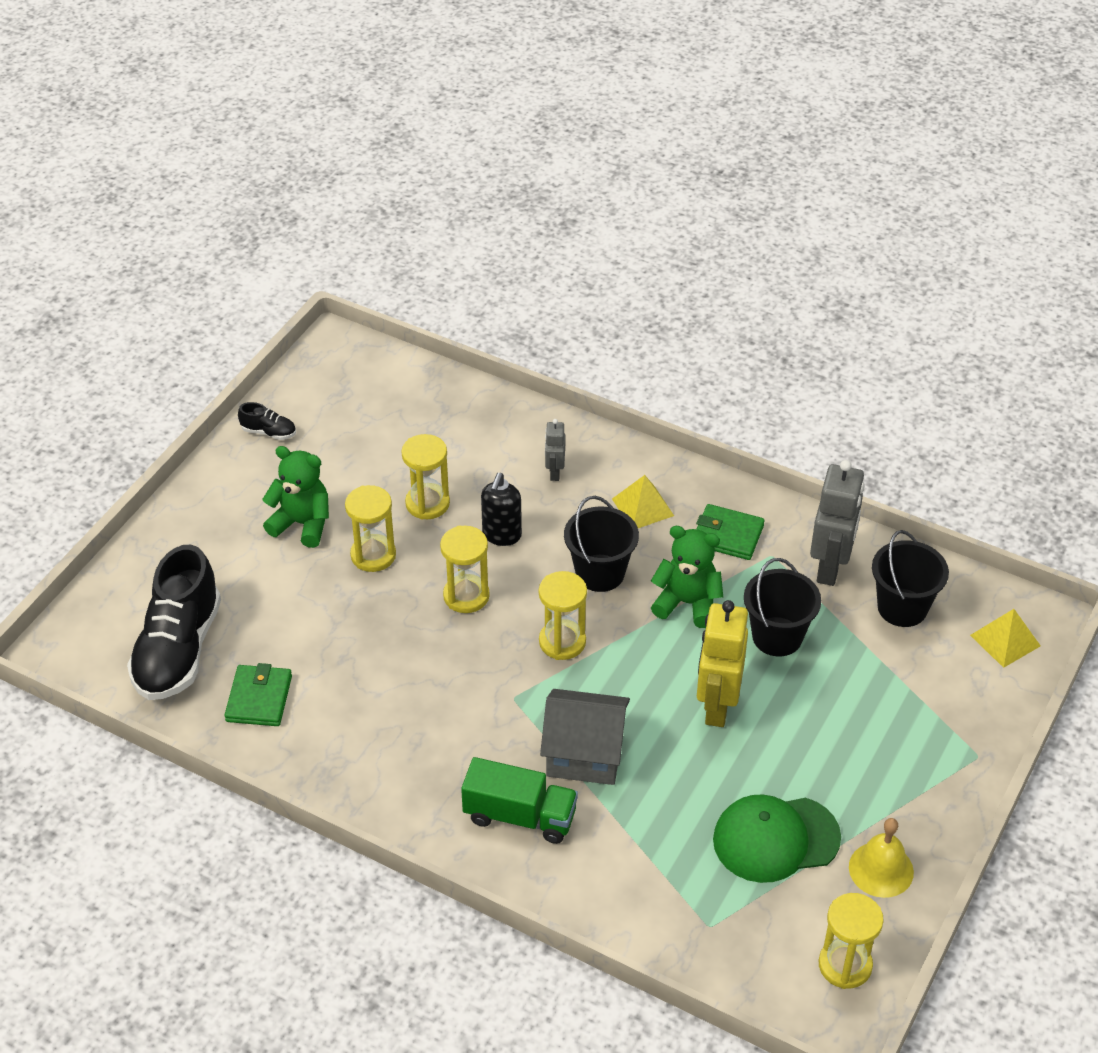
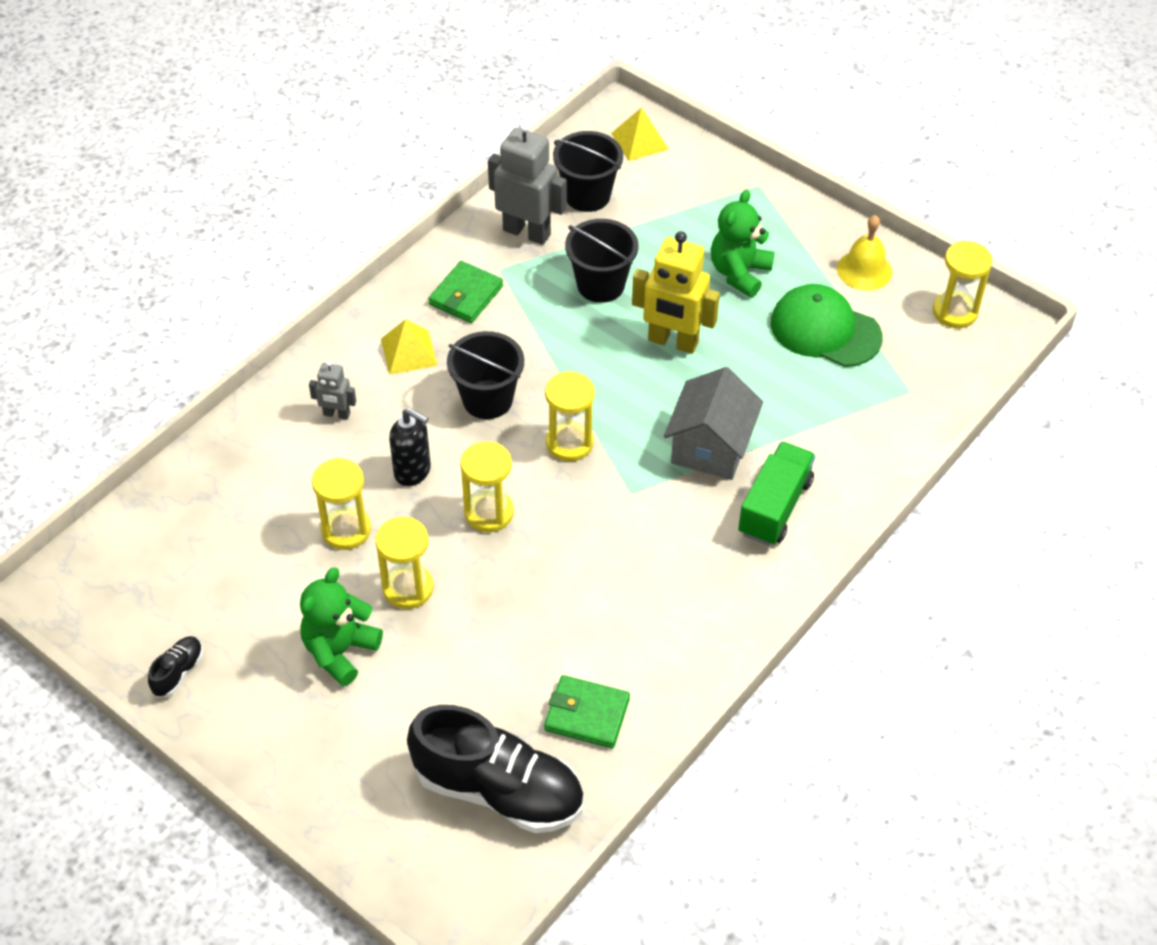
camera: 80 degrees left, 5 degrees up
green teddy bear [651,526,723,628] -> green teddy bear moved to [711,189,775,297]
green cap [713,794,841,883] -> green cap turned 120 degrees clockwise [771,284,882,367]

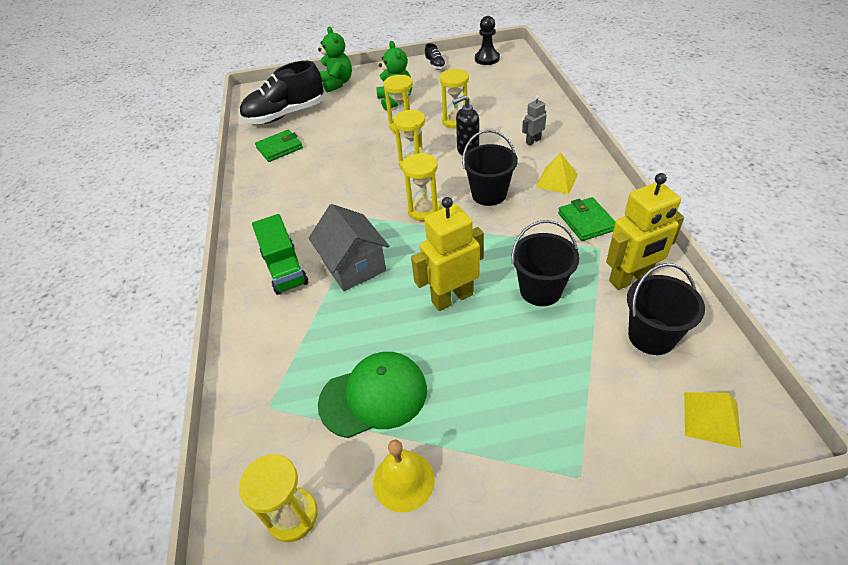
camera: 135 degrees right, 5 degrees down
grey robot [488,121,567,245] -> yellow robot [606,173,684,290]
green teddy bear [711,189,775,297] -> green teddy bear moved to [318,26,352,93]
none -> black pawn [475,16,500,65]

